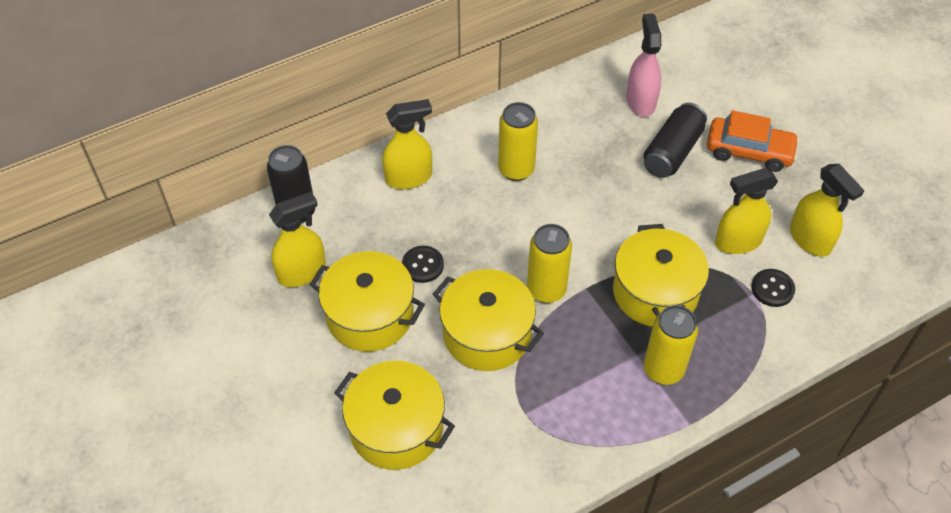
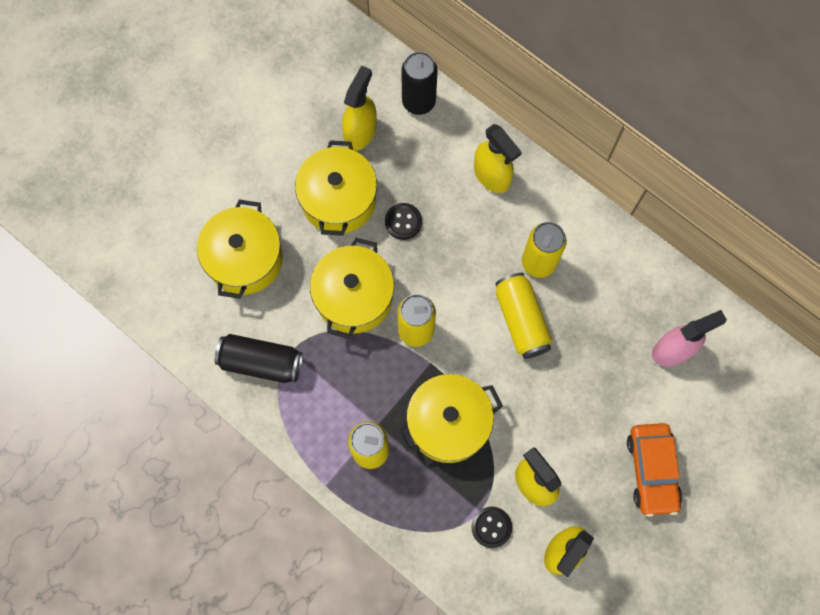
camera: 70 degrees right, 20 degrees up
yellow spray bottle [269,192,326,287] -> yellow spray bottle turned 105 degrees counterclockwise [342,65,377,151]
black can [644,103,707,178] -> black can moved to [215,334,303,383]
none -> yellow can [495,273,552,359]

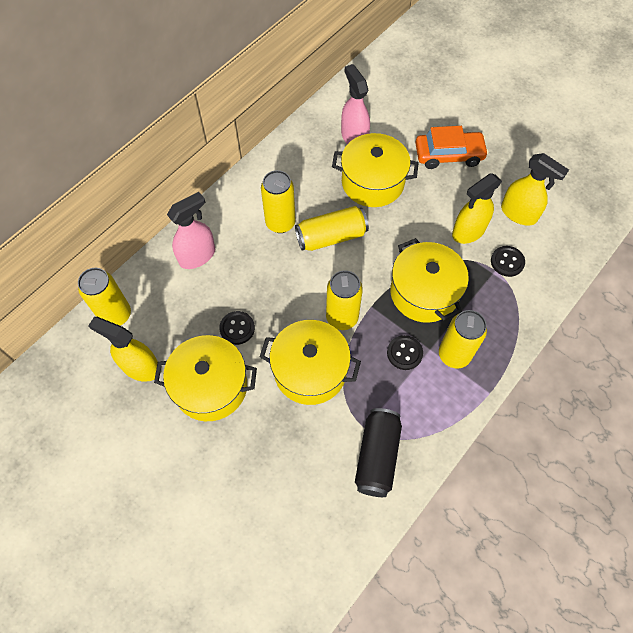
camera: 90 degrees left, 10 degrees down
yellow pot [197,200,283,299] -> yellow pot moved to [332,133,419,207]
black can [401,51,438,115] -> yellow can [78,268,131,326]
yellow spray bottle [474,124,522,193] -> pink spray bottle [167,192,215,269]
none -> black button [387,335,423,370]

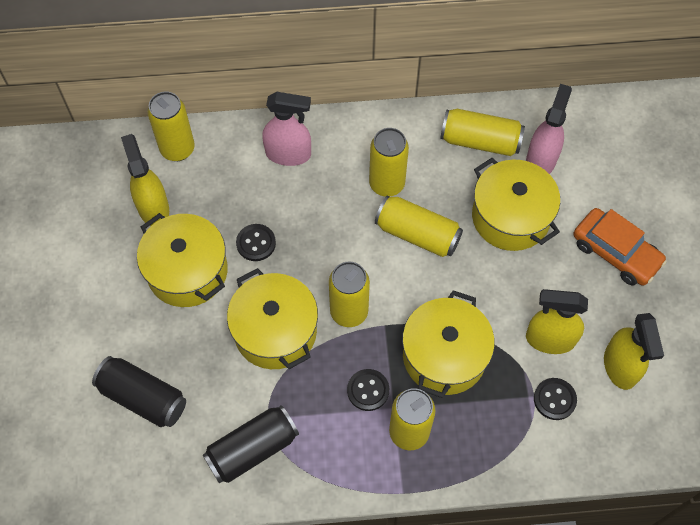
camera: 45 degrees right, 0 degrees up
none -> black can [92,356,186,427]
none -> yellow can [440,109,525,156]

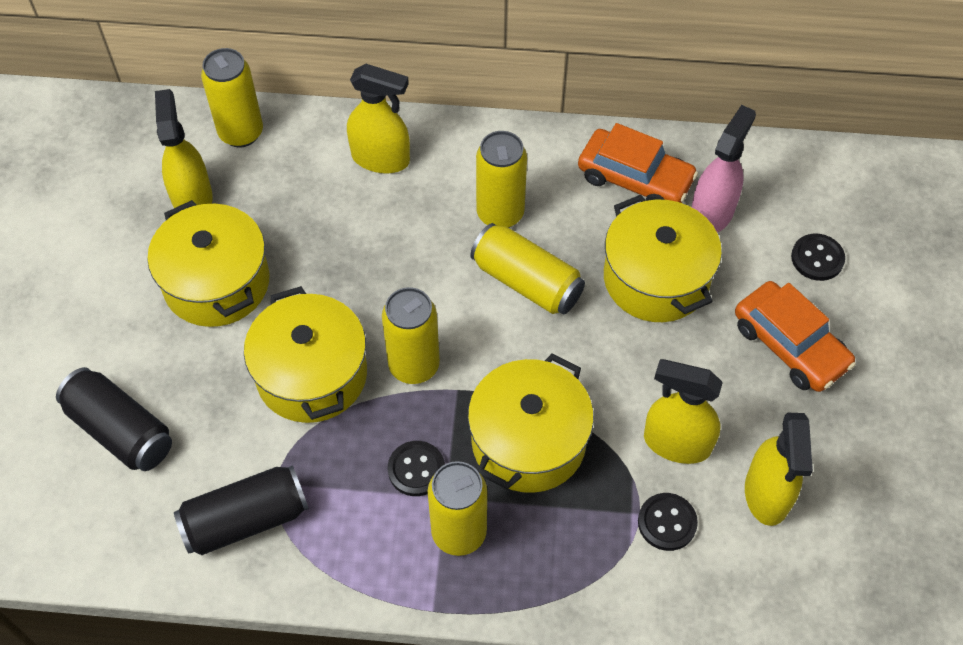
camera: 10 degrees right, 5 degrees down
black button [236,224,276,261] -> black button moved to [791,234,845,281]
pink spray bottle [262,92,311,166] -> yellow spray bottle [347,64,410,174]
yellow can [440,109,525,156] -> orange car [578,123,698,203]

